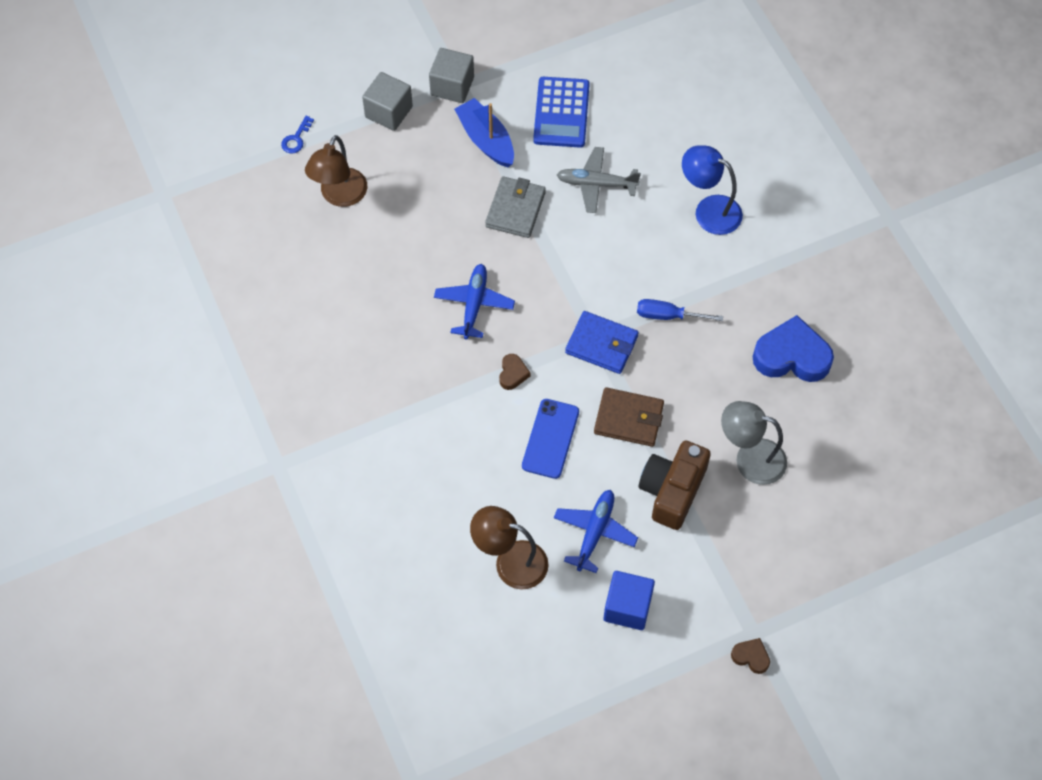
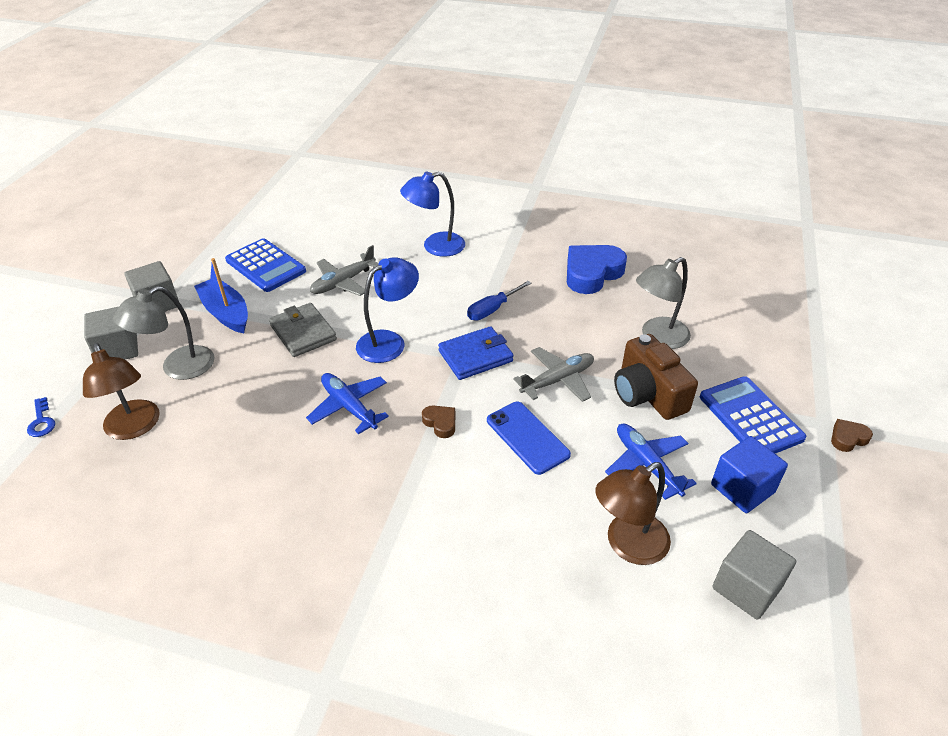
camera: 50 degrees left, 20 degrees down
blue boat [454,98,514,168] -> blue boat turned 45 degrees clockwise [194,258,248,333]
brown wallet [594,387,664,447] -> grey plane [513,347,594,402]
none -> grey lamp [113,286,214,380]
none -> blue lamp [356,257,419,363]
none -> blue calculator [700,376,807,454]
none -> grey cube [712,530,796,620]

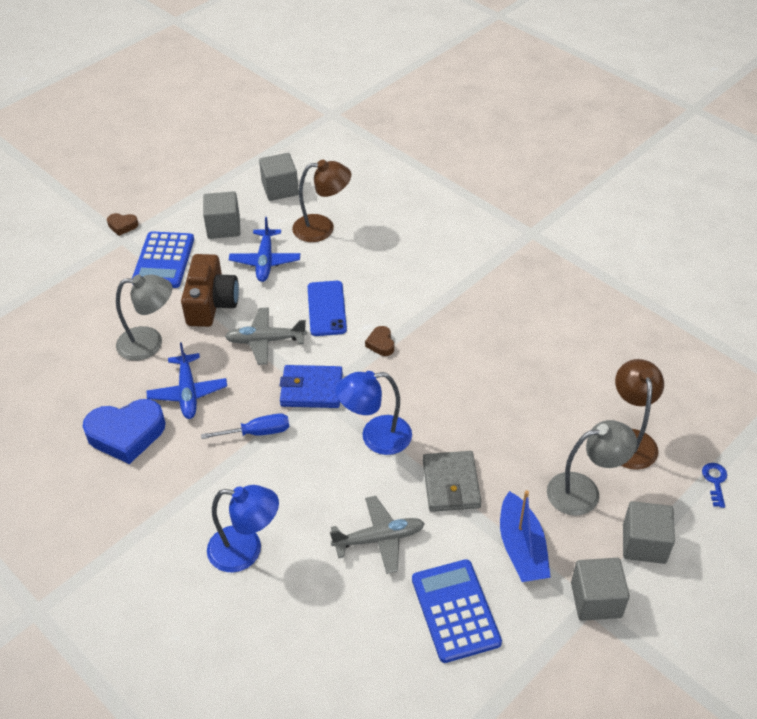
camera: 150 degrees left, 5 degrees up
blue plane [306,373,389,434] -> blue plane moved to [146,342,227,419]
blue cube [711,436,788,513] -> grey cube [203,191,240,239]

